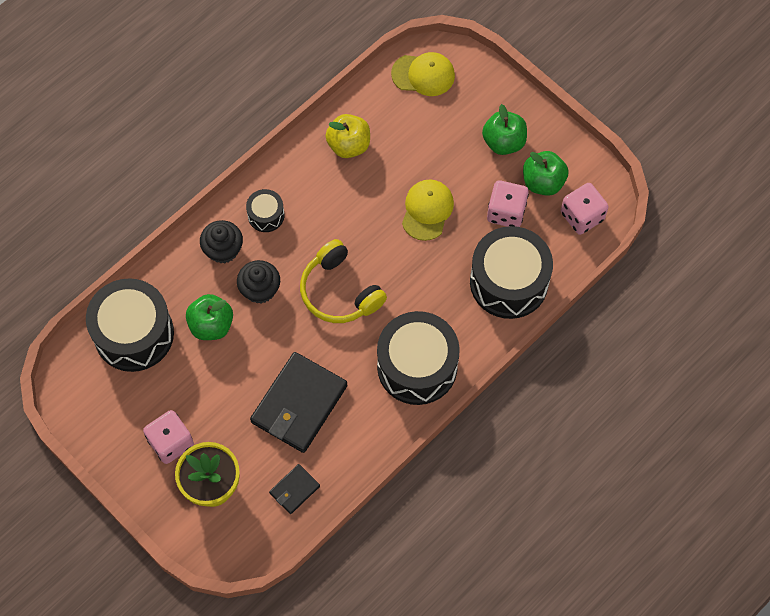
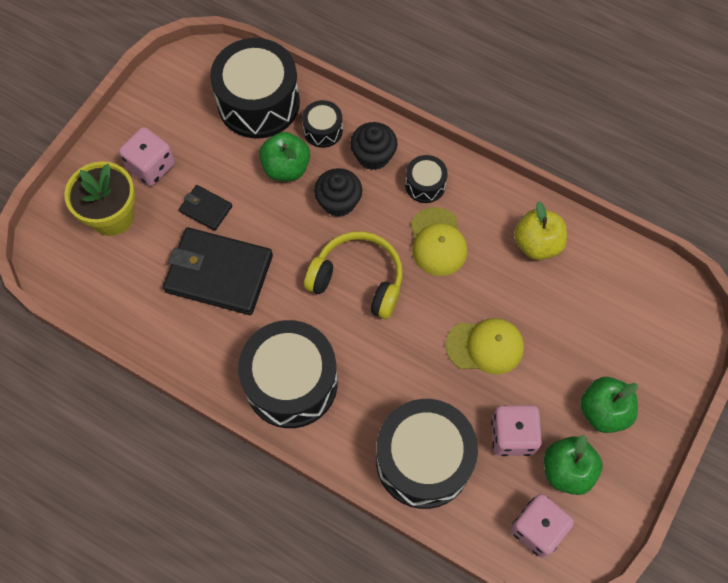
camera: 75 degrees right, 0 degrees up
black wallet [269,464,320,514] -> black wallet moved to [179,185,232,231]
yellow headphones [300,239,387,323] -> yellow headphones turned 75 degrees clockwise [304,232,403,319]
yellow cap [391,52,455,96] -> yellow cap moved to [411,207,467,276]
none -> black drum [302,100,343,148]

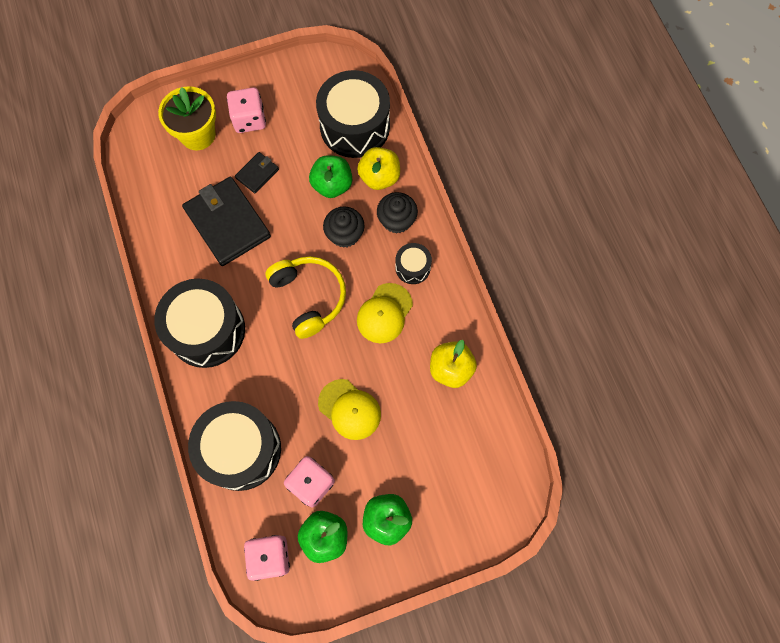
camera: 40 degrees right, 5 degrees up
black wallet [179,185,232,231] -> black wallet turned 60 degrees clockwise [235,152,279,193]
black drum [302,100,343,148] -> yellow apple [357,147,400,190]

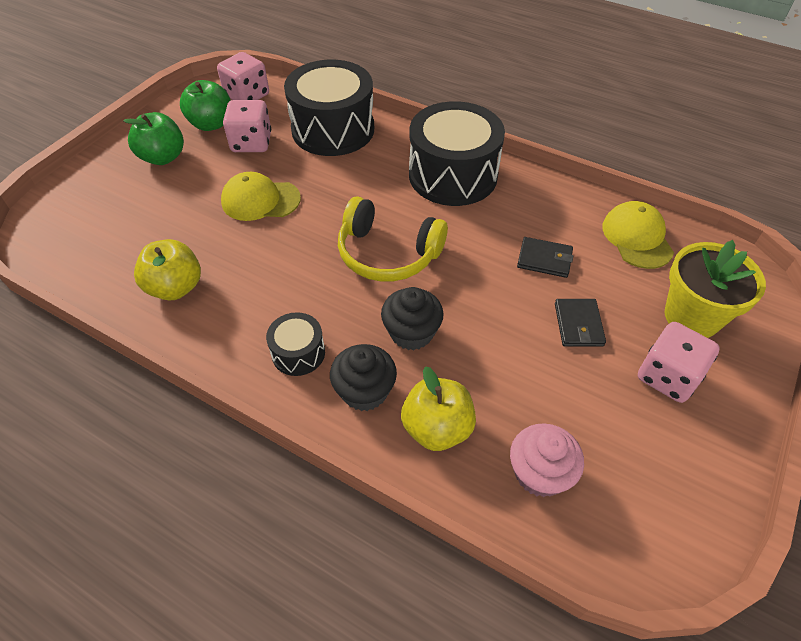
camera: 140 degrees right, 20 degrees down
black wallet [182,177,271,266] -> black wallet [517,237,573,278], size x0.48
green apple [309,155,352,198] -> none
black drum [316,70,390,158] -> pink cupcake [510,423,584,497]
yellow cap [357,283,413,343] -> yellow cap moved to [602,201,674,269]

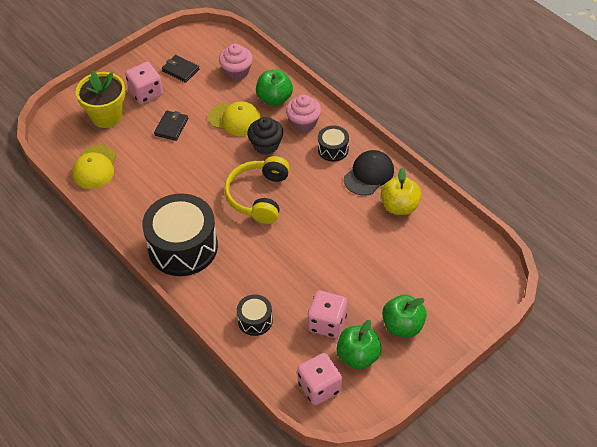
camera: 160 degrees left, 0 degrees up
yellow cap [221,172,301,221] -> yellow cap moved to [208,101,261,136]
black drum [284,60,374,156] -> black drum [237,294,273,336], size x0.47
black cupcake [330,344,397,411] -> pink cupcake [286,95,321,132]
yellow headphones [338,196,448,282] -> yellow headphones turned 120 degrees counterclockwise [224,156,290,224]
yellow apple [401,366,476,451] -> green apple [256,70,293,106]
black wallet [517,237,573,278] -> black wallet moved to [162,55,199,83]
none -> black cap [344,150,394,195]

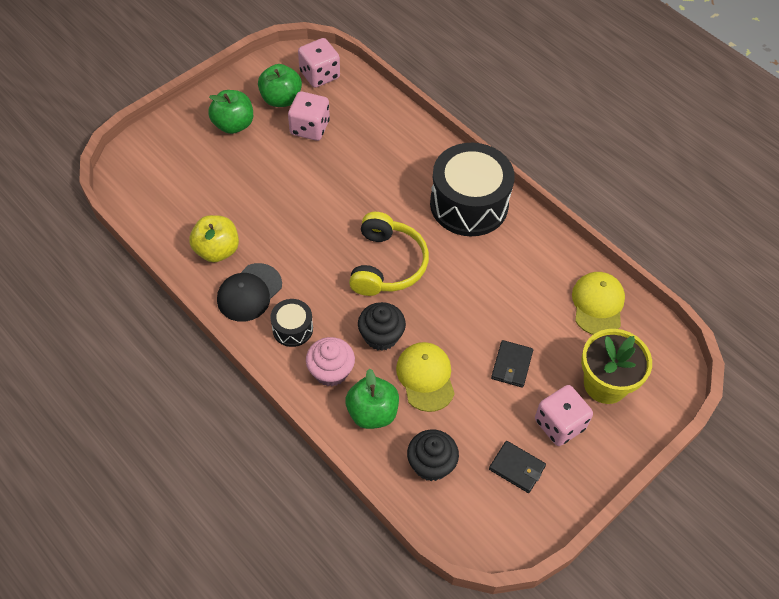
camera: 175 degrees right, 5 degrees up
yellow cap [208,101,261,136] -> yellow cap turned 60 degrees clockwise [396,342,455,412]
pink cupcake [219,44,253,80] -> black cupcake [407,429,459,481]
black drum [237,294,273,336] -> none

